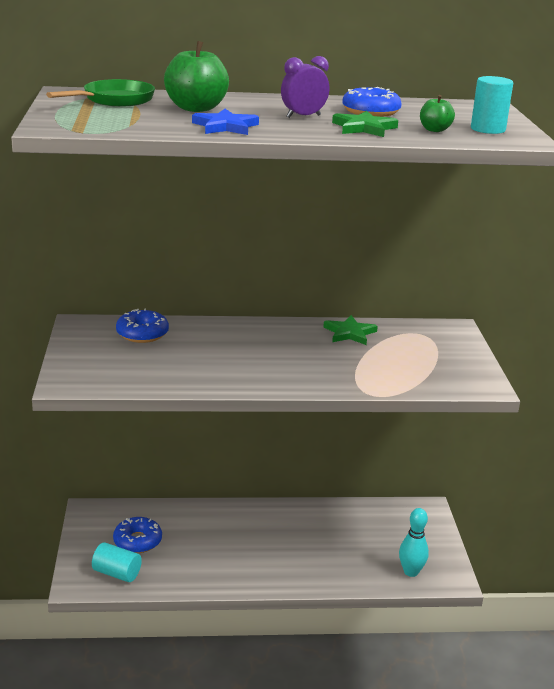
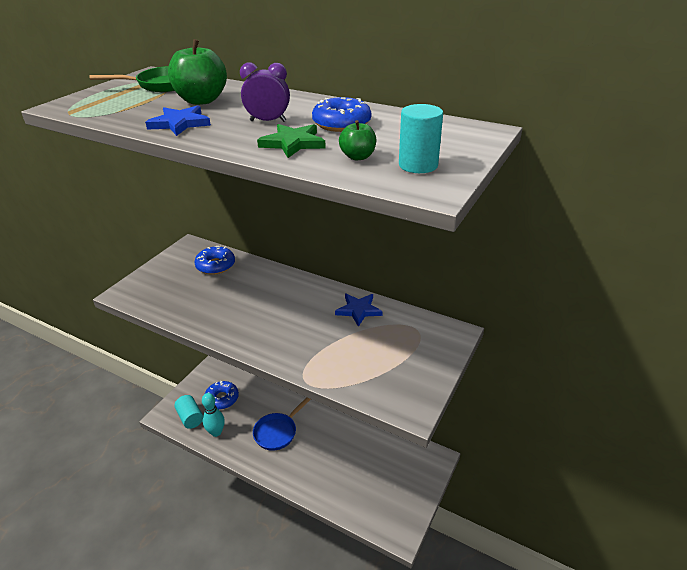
camera: 35 degrees right, 10 degrees up
green star [323,315,378,345] -> blue star [335,294,383,327]
turquoise bowling pin [399,508,429,577] -> turquoise bowling pin moved to [202,393,225,437]
none -> blue pan [253,397,311,451]

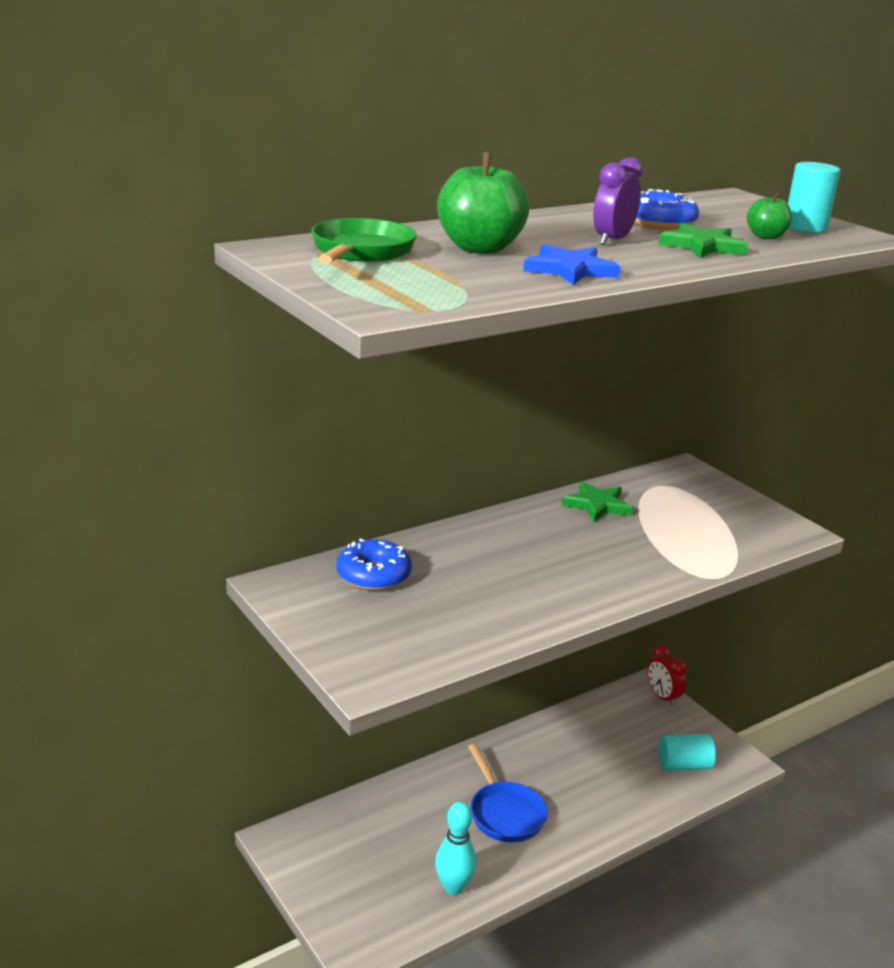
camera: 65 degrees left, 10 degrees down
turquoise cylinder [174,395,203,429] -> turquoise cylinder moved to [658,734,716,770]
blue donut [205,381,239,410] -> none
blue star [335,294,383,327] -> green star [562,481,633,522]
none -> red clock [647,645,687,706]

